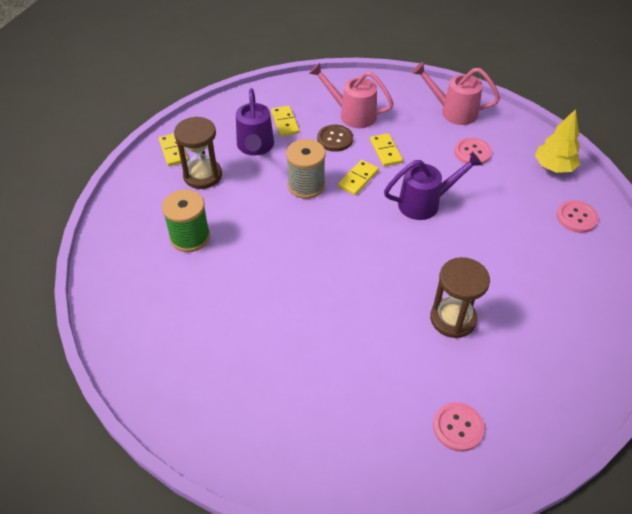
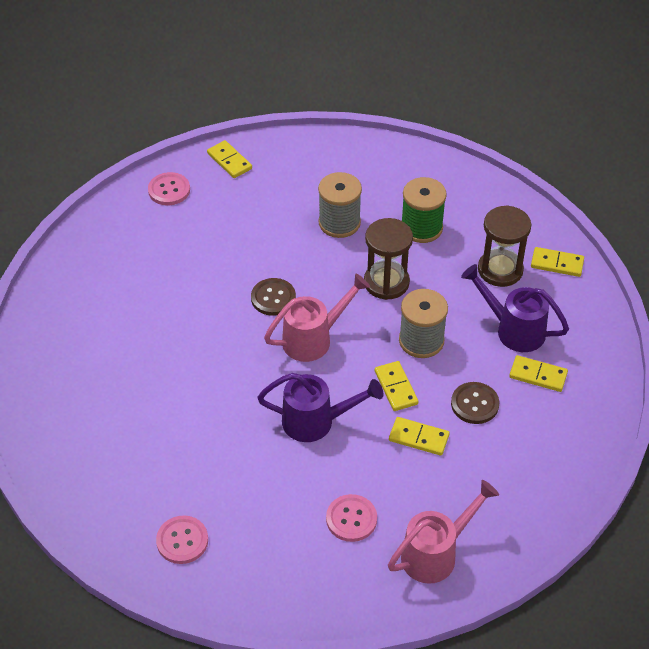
camera: 125 degrees right, 0 degrees up
pink watering can [309,63,394,128] -> pink watering can moved to [264,274,370,362]
purple watering can [384,152,483,220] -> purple watering can turned 105 degrees counterclockwise [257,373,383,442]
brown hourglass [430,257,490,338] -> brown hourglass moved to [364,218,413,300]
pink button [433,402,485,452] -> pink button moved to [148,172,190,205]
yellow tree [535,109,580,173] -> none
none -> yellow domino [207,140,252,178]
none -> brown button [251,278,296,316]
none -> grey spool [318,172,362,238]

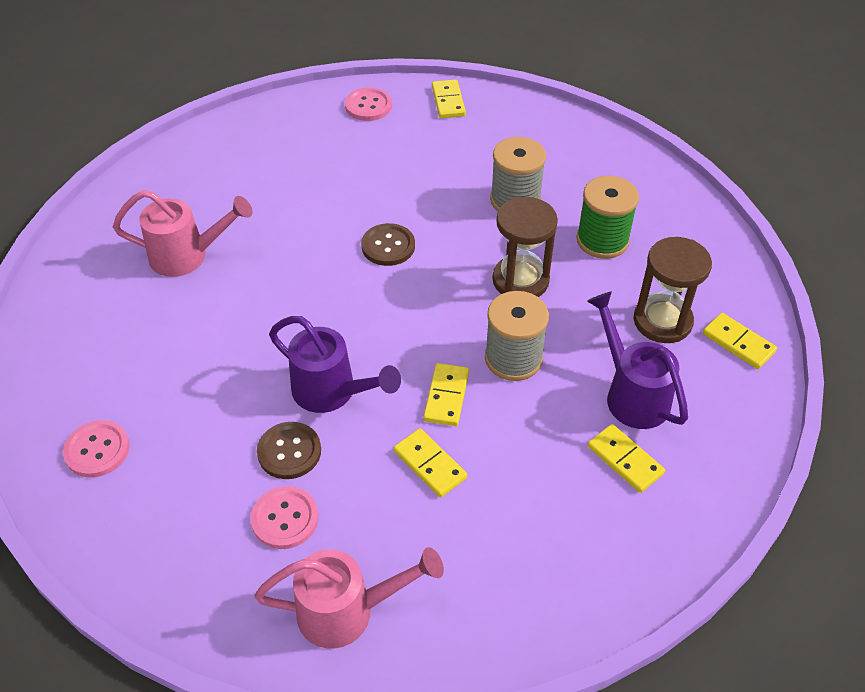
camera: 30 degrees right, 0 degrees up
pink watering can [264,274,370,362] -> pink watering can moved to [113,190,253,277]
brown button [451,382,499,424] -> brown button moved to [257,422,321,479]

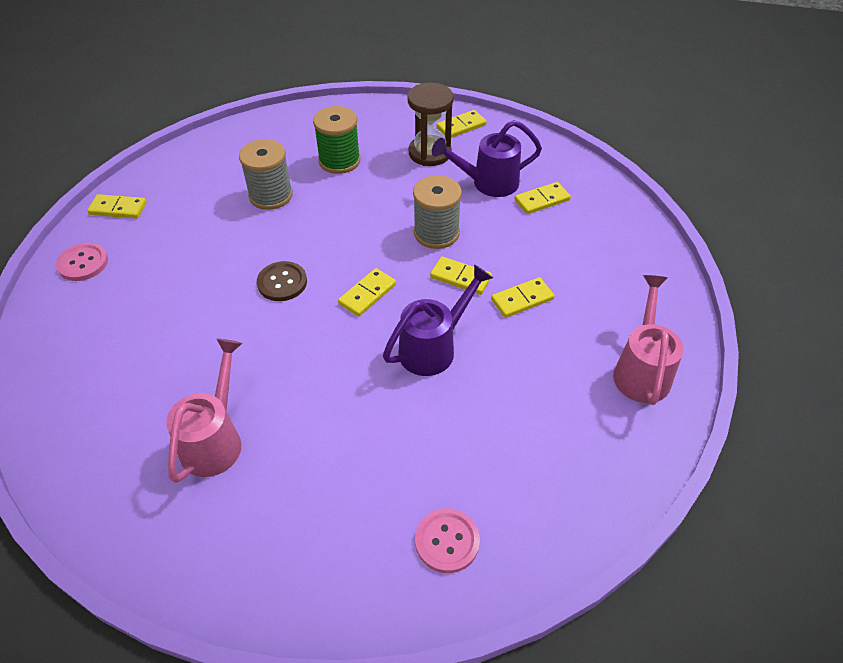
camera: 75 degrees left, 0 degrees up
pink button [251,486,318,549] -> none
brown button [257,422,321,479] -> none
brown hourglass [493,197,558,297] -> none
none -> yellow domino [338,268,396,317]

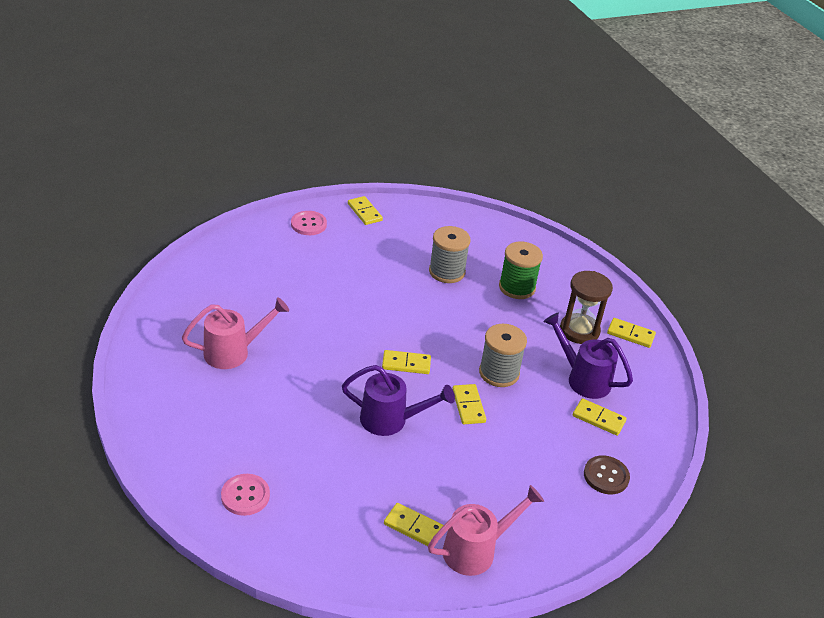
camera: 50 degrees right, 10 degrees down
brown button [257,261,307,301] -> brown button moved to [584,455,630,494]
yellow domino [491,277,554,318] -> yellow domino moved to [384,503,444,546]

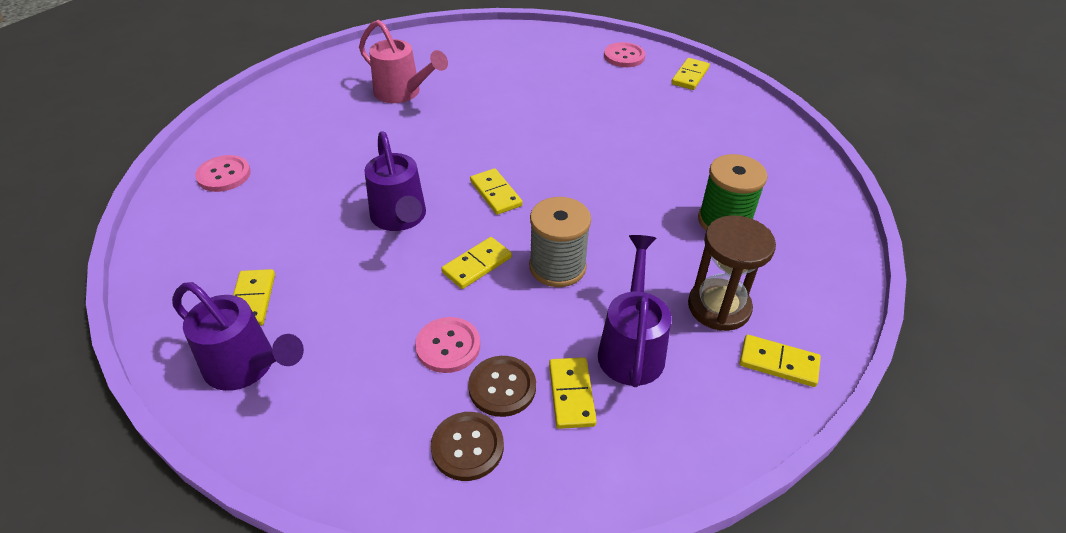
camera: 60 degrees right, 5 degrees up
pink watering can [428,485,544,576] -> purple watering can [172,282,304,391]
grey spool [429,226,470,283] -> none
yellow domino [607,318,656,348] -> yellow domino turned 60 degrees counterclockwise [739,335,821,387]
none -> pink button [415,317,480,373]
none -> brown button [468,356,536,417]

